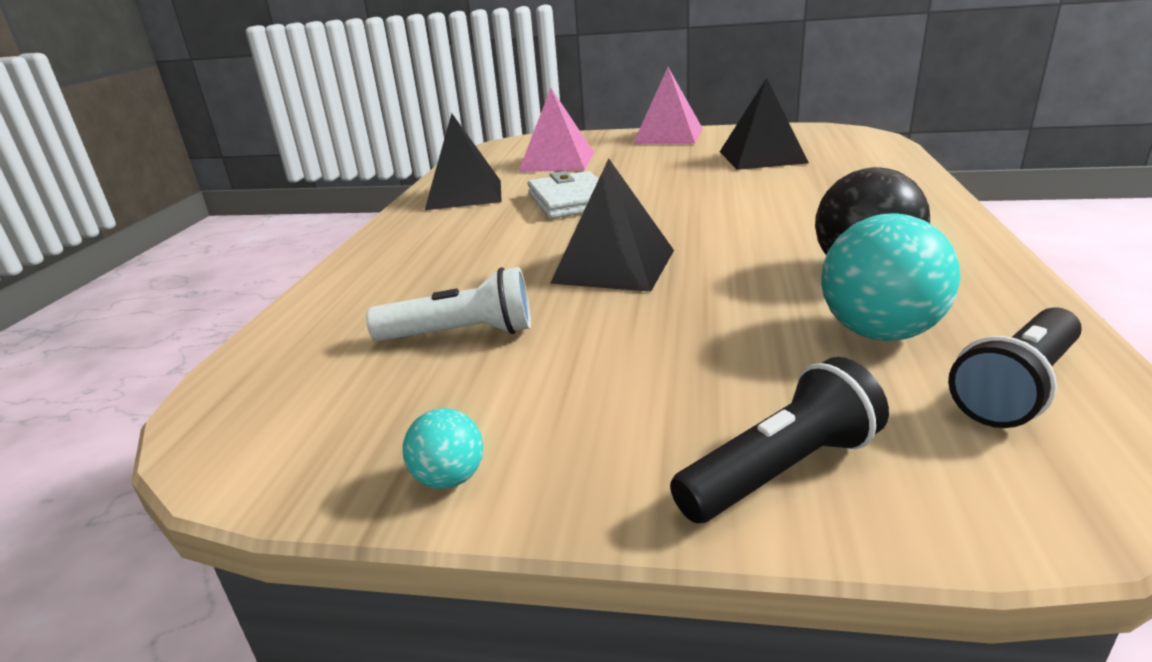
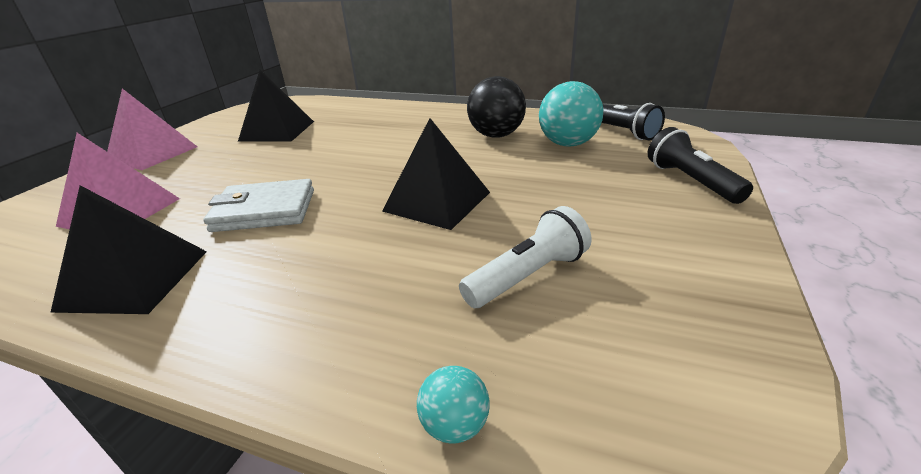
camera: 80 degrees left, 5 degrees up
white flashlight [366,267,531,341] -> white flashlight turned 45 degrees clockwise [459,206,592,308]
turquoise ball [403,408,483,489] -> turquoise ball moved to [417,366,490,444]

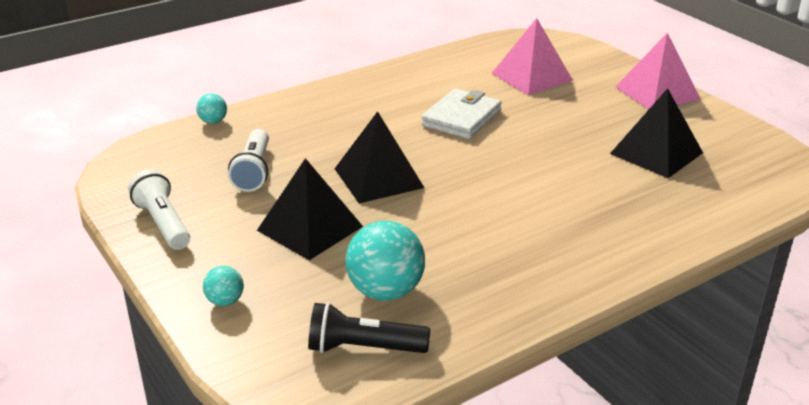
camera: 125 degrees right, 0 degrees up
black pyramid [50,185,207,314] -> black pyramid moved to [257,158,363,260]
black ball [467,76,526,138] -> none
black flashlight [647,127,753,204] -> turquoise ball [203,266,244,306]
none -> white flashlight [128,169,190,250]

